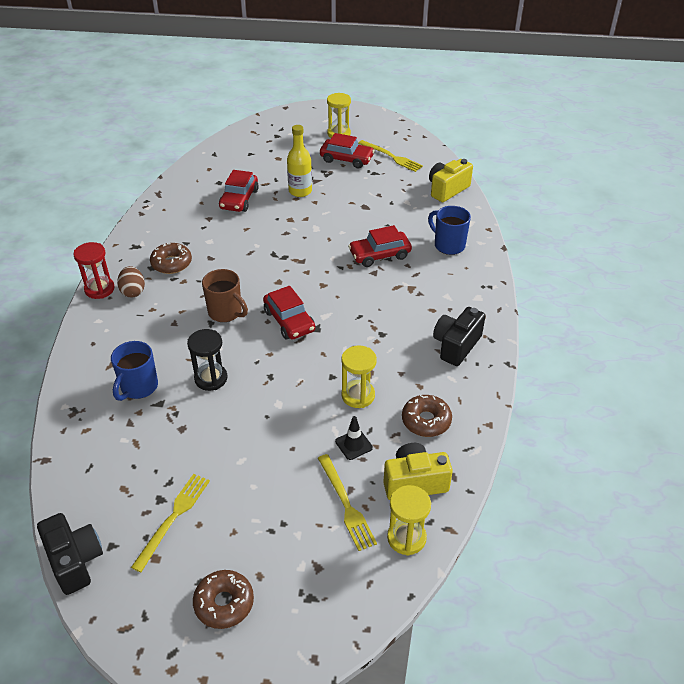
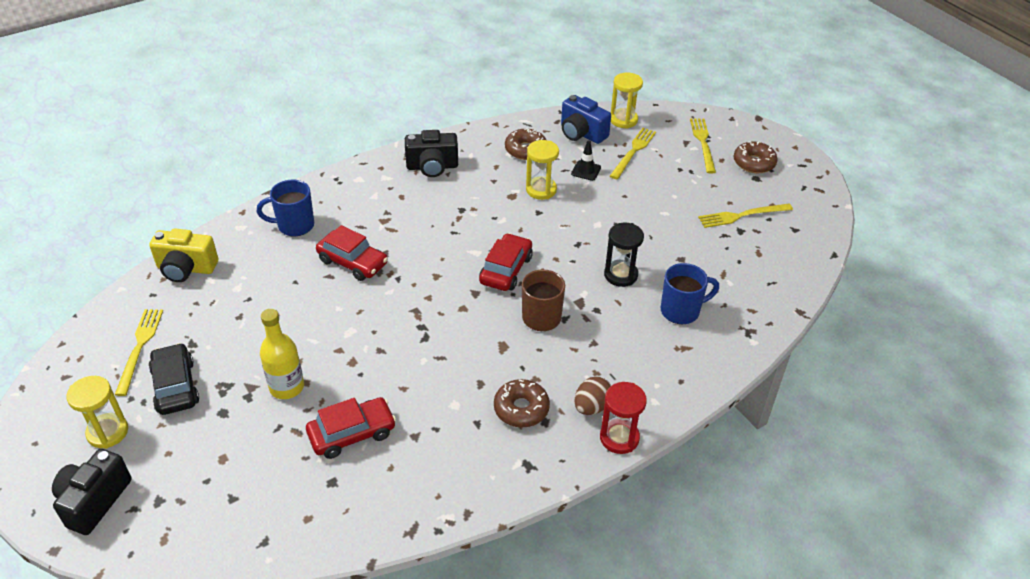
camera: 130 degrees left, 0 degrees up
black camera [37,513,103,595] -> black camera moved to [52,449,132,535]
red car [320,133,375,168] -> black car [149,343,199,415]
yellow camera [383,443,453,500] -> blue camera [561,95,611,144]
blue mug [428,206,471,255] -> blue mug turned 75 degrees clockwise [257,180,314,236]
none -> yellow fork [690,119,716,173]

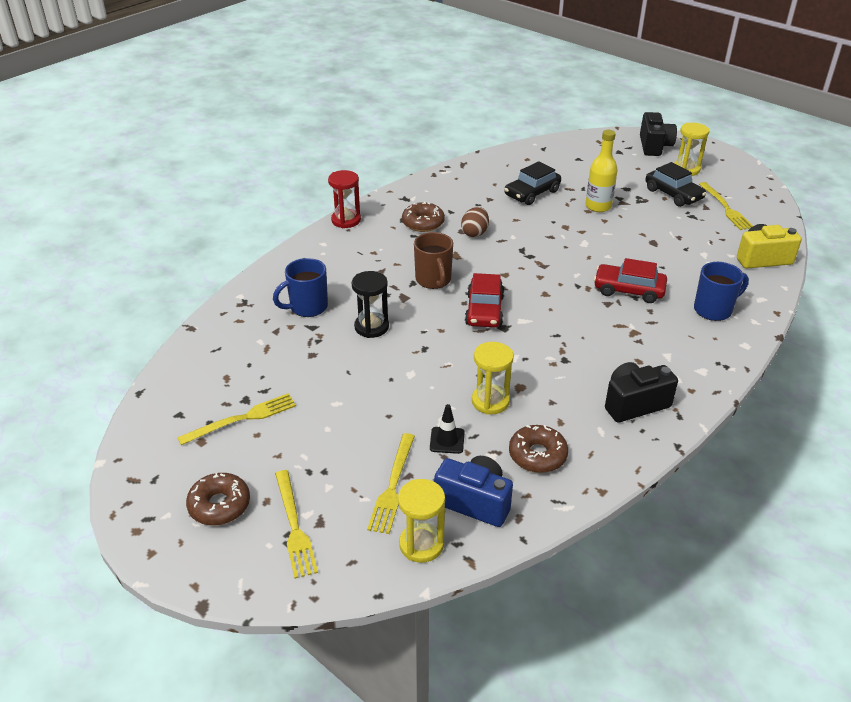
camera: 165 degrees right, 5 degrees down
red car [306,397,396,459] -> black car [504,161,561,205]
brown egg [574,376,611,415] -> brown egg moved to [461,207,489,237]

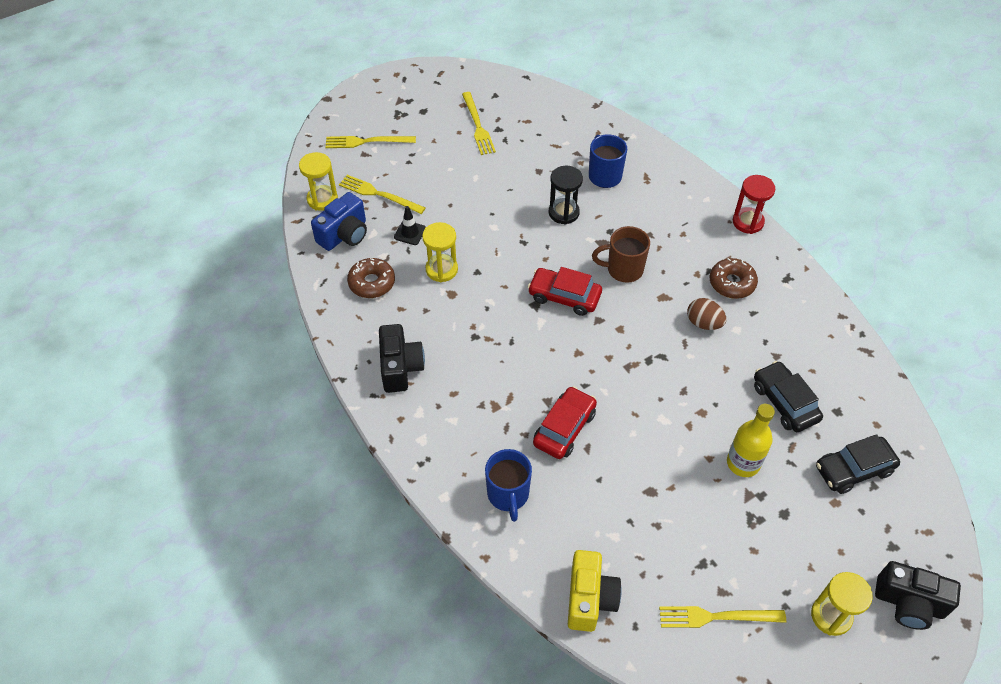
camera: 105 degrees right, 15 degrees up
brown donut [186,473,250,525] -> none
black car [645,162,706,207] -> black car moved to [816,434,900,494]

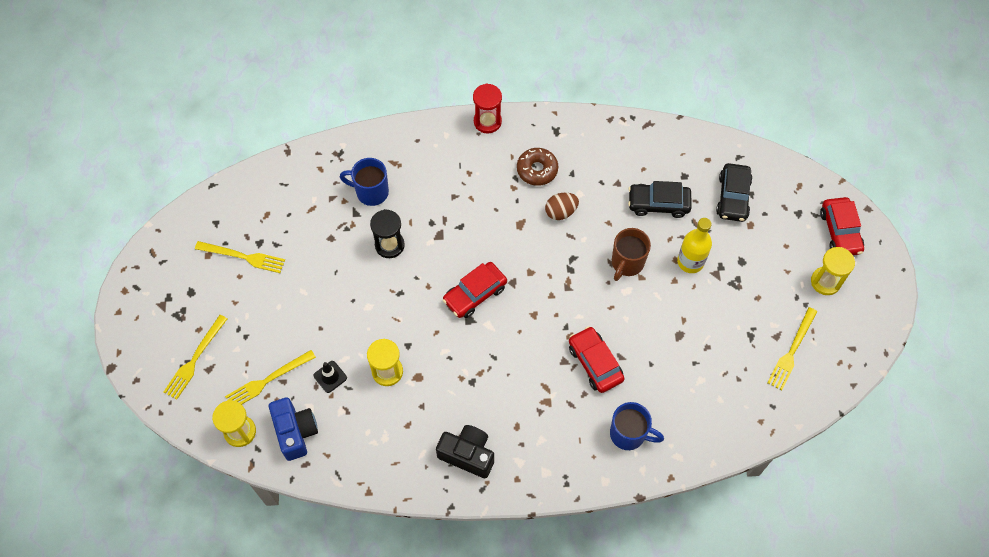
camera: 60 degrees left, 10 degrees up
brown donut [347,258,395,298] -> none
yellow camera [568,550,622,632] -> none
brown mug [592,226,650,283] -> brown mug moved to [612,228,651,281]
black camera [875,561,961,630] -> red car [820,197,864,255]

